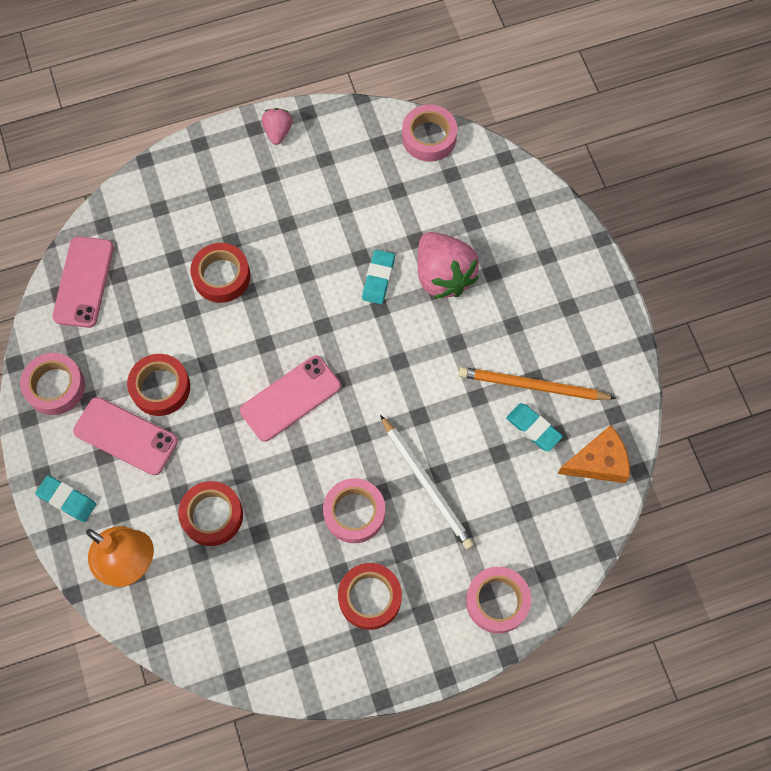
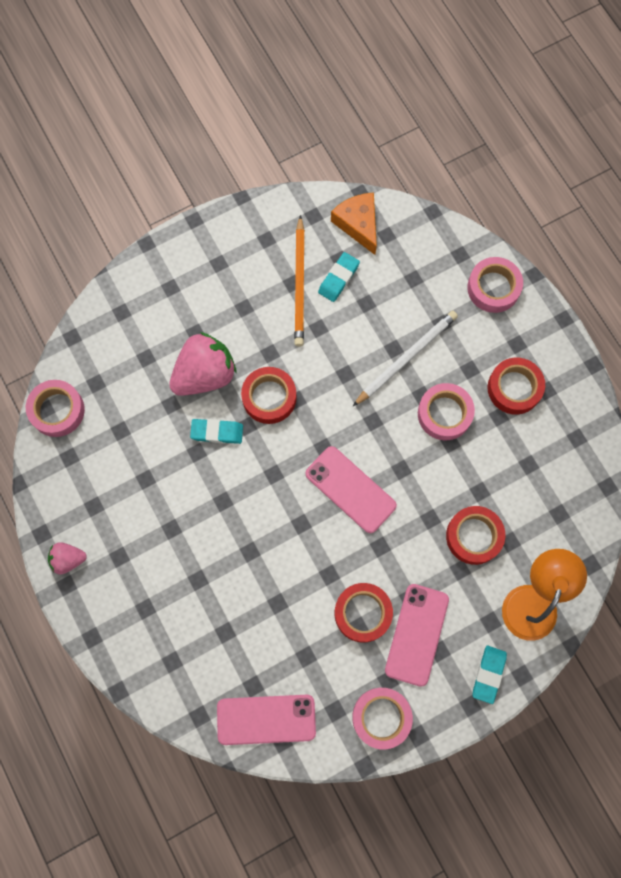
camera: 100 degrees left, 5 degrees up
red tape [190,243,250,303] -> red tape moved to [241,367,297,424]

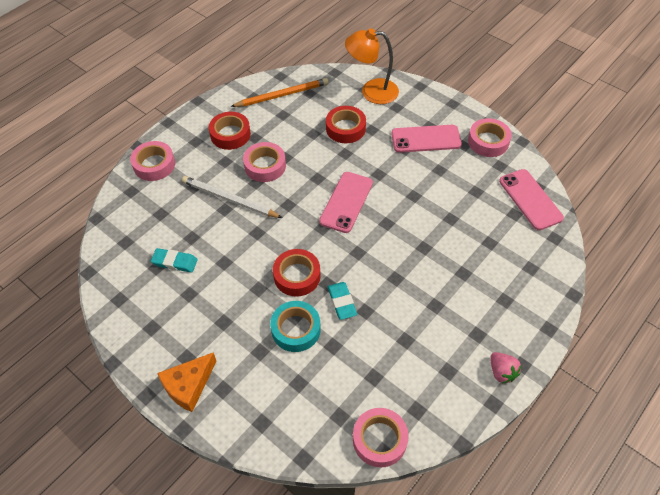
camera: 110 degrees left, 20 degrees down
pink strawberry [169,332,237,396] -> turquoise tape [270,301,321,352]
orange pencil [294,215,305,347] -> orange pencil moved to [230,78,328,107]
orange cheese [331,193,377,255] -> orange cheese moved to [157,352,216,412]
red tape [335,583,393,643] -> none
turquoise eraser [473,646,507,704] -> none

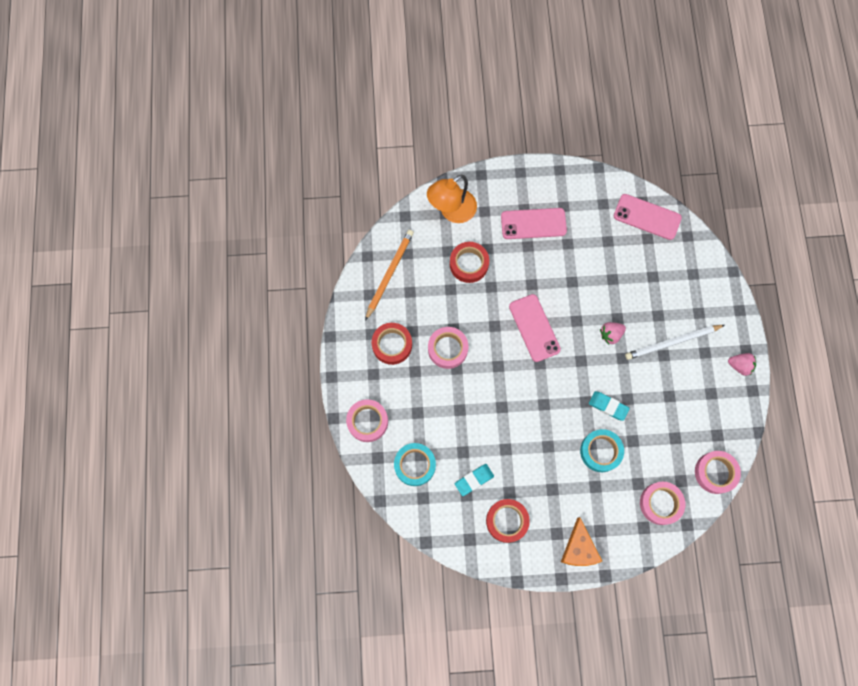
camera: 45 degrees left, 20 degrees up
white pencil [182,176,282,218] -> white pencil moved to [625,325,725,360]
red tape [273,249,321,296] -> red tape moved to [486,499,530,543]
pink phone [392,125,462,153] -> pink phone turned 45 degrees clockwise [501,208,567,239]
pink tape [468,118,512,157] -> pink tape moved to [640,482,685,525]
none -> turquoise tape [394,443,436,486]
none -> pink strawberry [600,322,626,344]

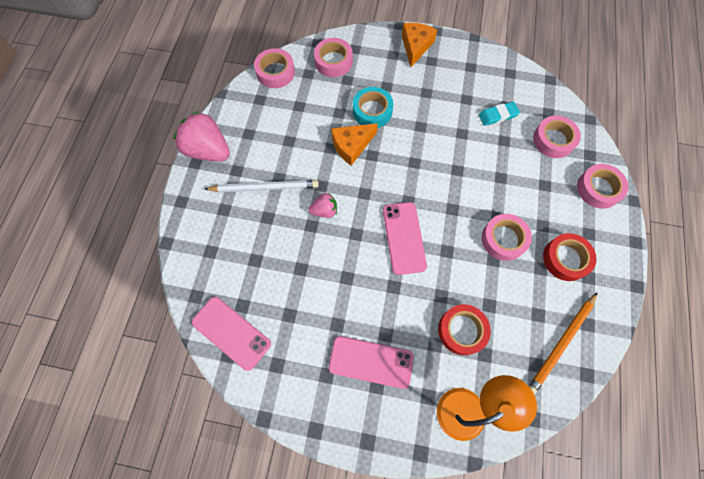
camera: 165 degrees left, 5 degrees down
turquoise tape [394,443,436,486] -> pink tape [533,115,581,158]
red tape [486,499,530,543] -> none
turquoise eraser [589,391,630,421] -> orange cheese [331,123,378,166]
pink strawberry [728,353,756,376] -> pink strawberry [174,111,230,161], size x1.93

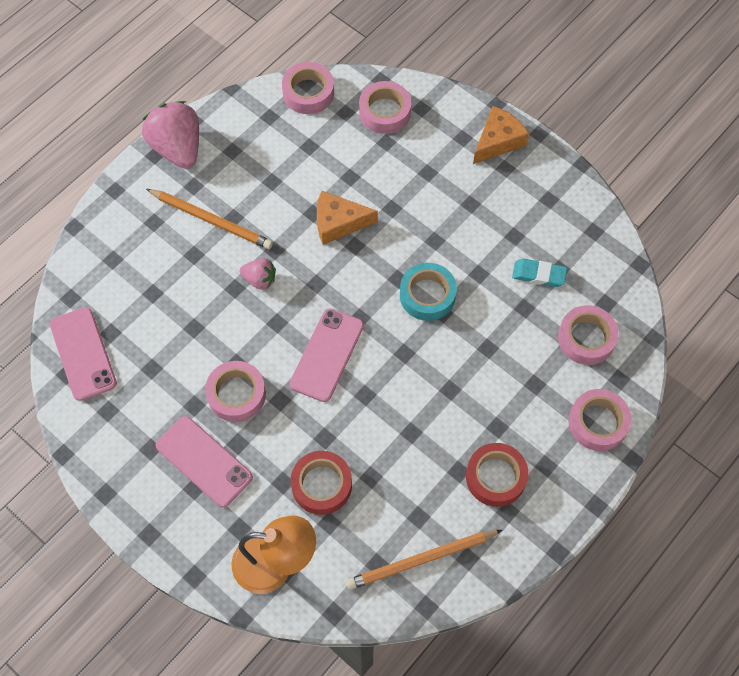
camera: 30 degrees right, 5 degrees down
white pencil [204,180,319,192] -> orange pencil [146,189,273,249]
turquoise tape [353,87,393,128] -> turquoise tape moved to [400,263,457,321]
pink tape [482,214,532,261] -> pink tape moved to [205,361,266,422]

